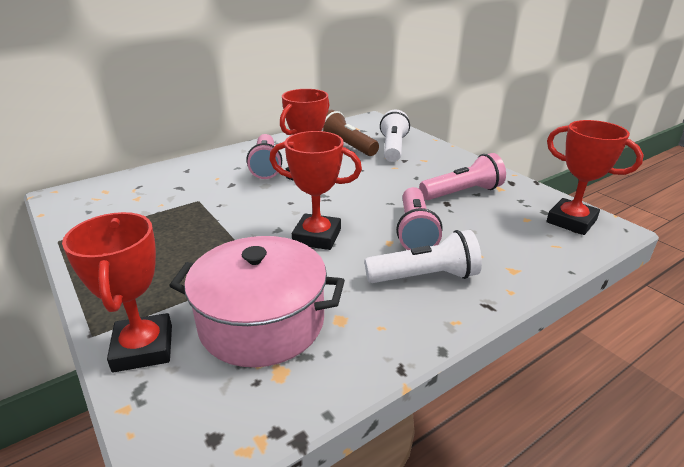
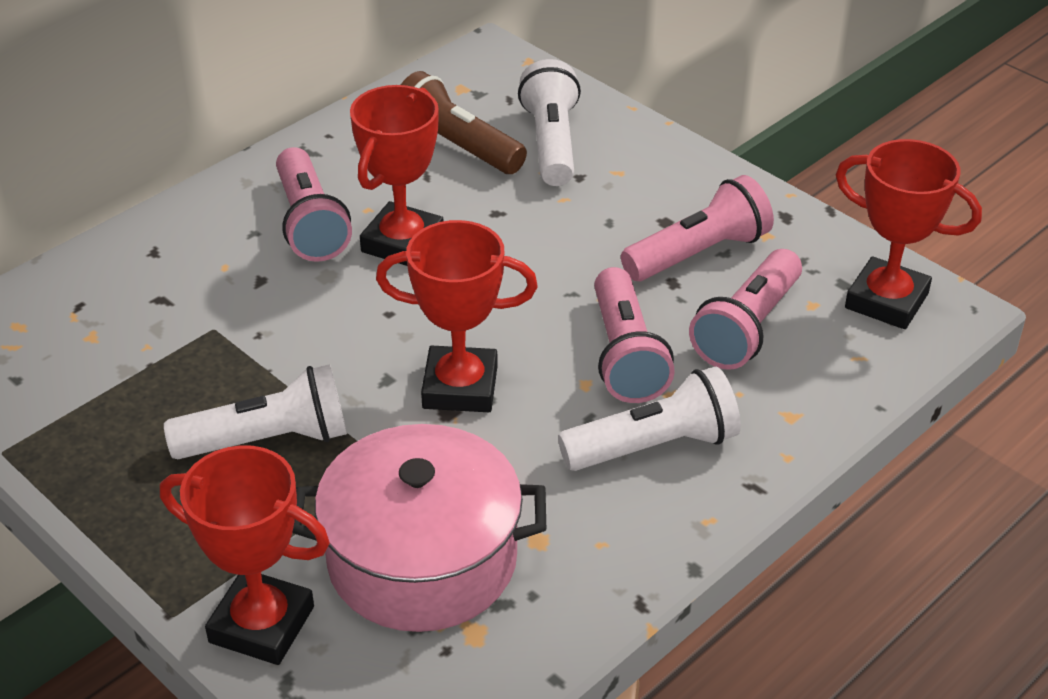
camera: 10 degrees left, 10 degrees up
red trophy [62,212,172,372] -> red trophy turned 45 degrees counterclockwise [160,445,330,665]
none -> white flashlight [164,364,347,459]
none -> pink flashlight [689,249,802,370]

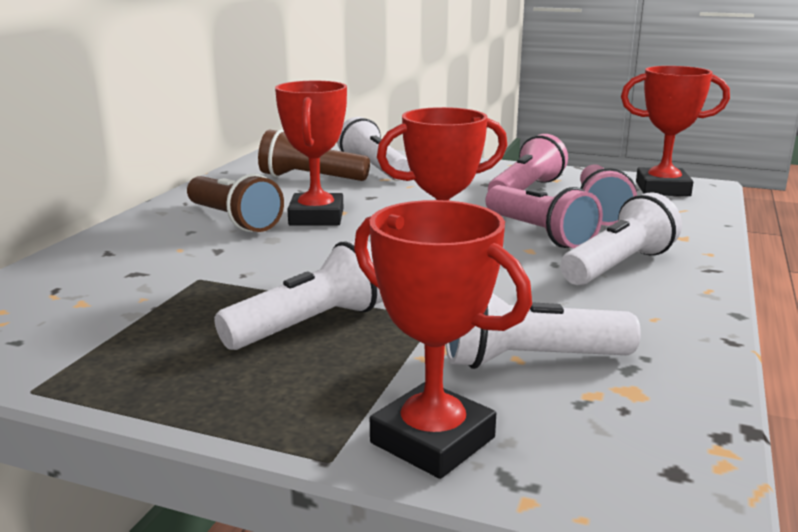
camera: 25 degrees left, 20 degrees down
red trophy [160,445,330,665] -> red trophy turned 45 degrees clockwise [354,200,532,479]
pink flashlight [276,147,352,262] -> brown flashlight [187,174,284,232]
pink pot [292,424,546,632] -> white flashlight [446,293,641,369]

